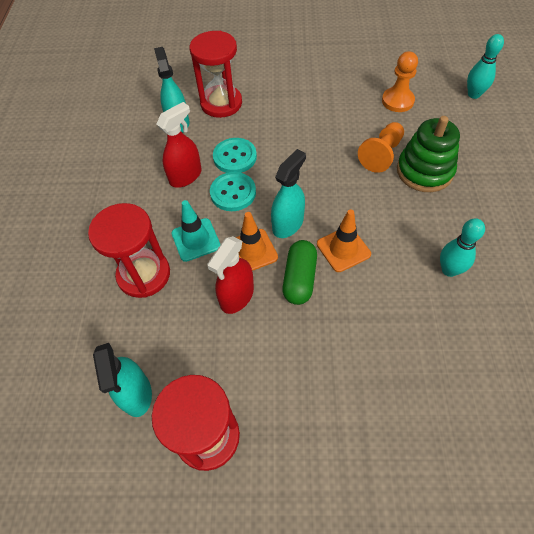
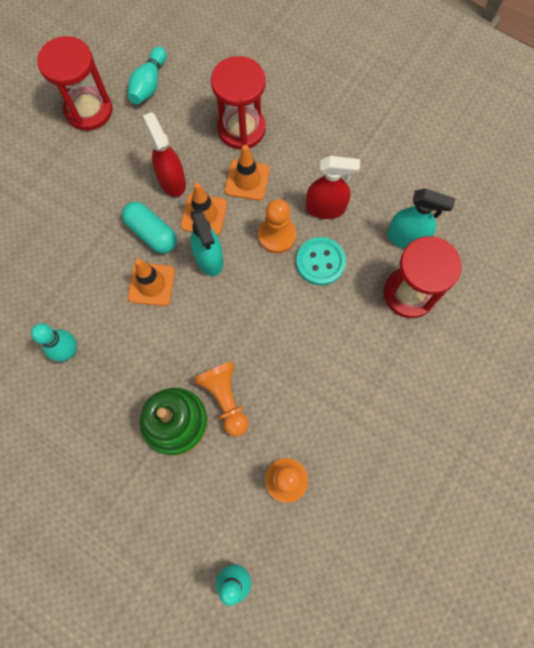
camera: 120 degrees right, 15 degrees up
turquoise spray bottle [93,343,152,417] -> turquoise bowling pin [128,46,167,104]
red spray bottle [157,102,202,188] -> red spray bottle turned 75 degrees counterclockwise [306,156,360,219]
turquoise traffic cone [172,200,220,262] -> orange traffic cone [225,145,270,201]
turquoise button [210,172,256,211] -> orange pawn [258,199,296,253]
green capsule [282,240,317,305] -> turquoise capsule [122,202,177,254]

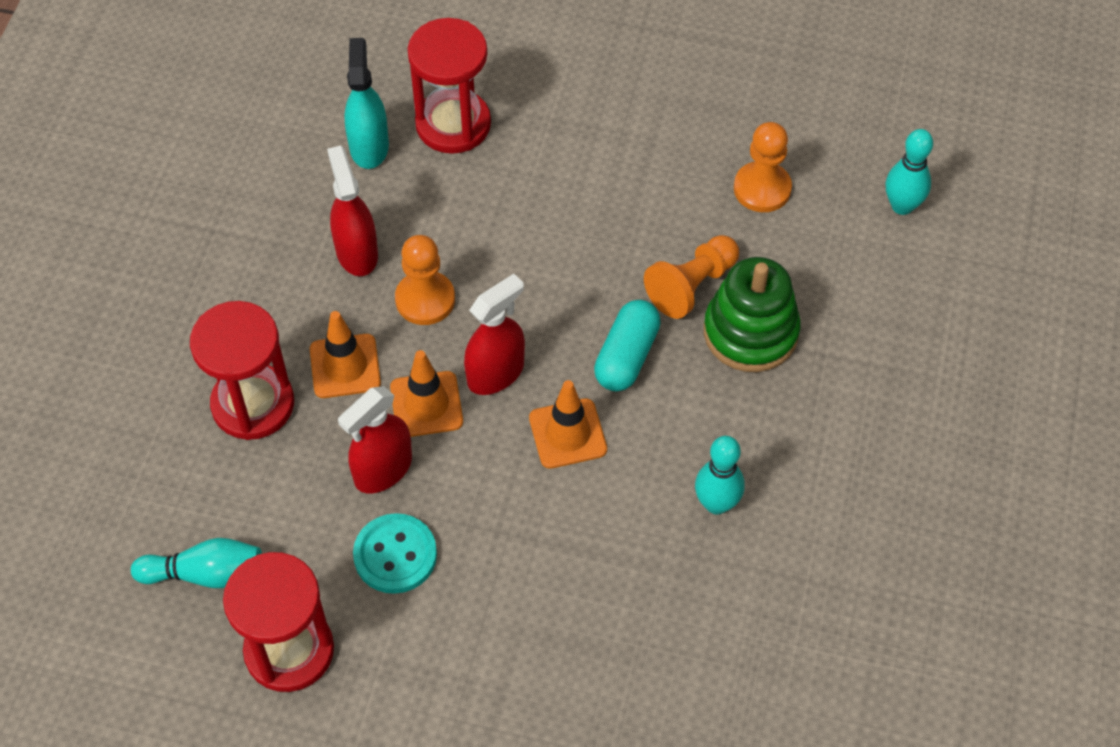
camera: 110 degrees left, 15 degrees down
turquoise capsule [122,202,177,254] -> turquoise capsule moved to [594,300,661,391]
turquoise spray bottle [191,208,224,276] -> red spray bottle [464,274,525,395]
turquoise button [296,237,346,286] -> turquoise button moved to [353,513,437,594]

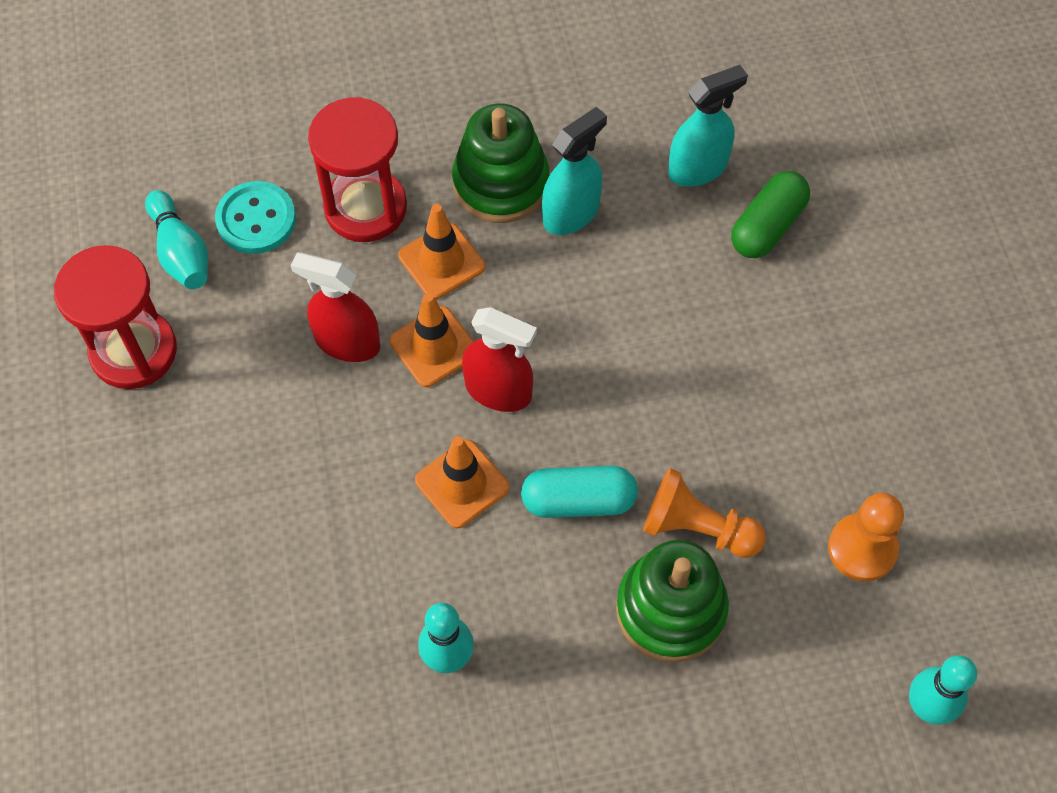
camera: 65 degrees right, 5 degrees up
red spray bottle [327,146,378,276] -> turquoise spray bottle [542,106,607,235]
turquoise button [353,513,437,594] -> turquoise button moved to [215,181,296,254]
orange pawn [395,235,455,325] -> none
red hourglass [407,18,491,154] -> green capsule [731,171,810,258]
none -> green stacking toy [452,103,549,223]

